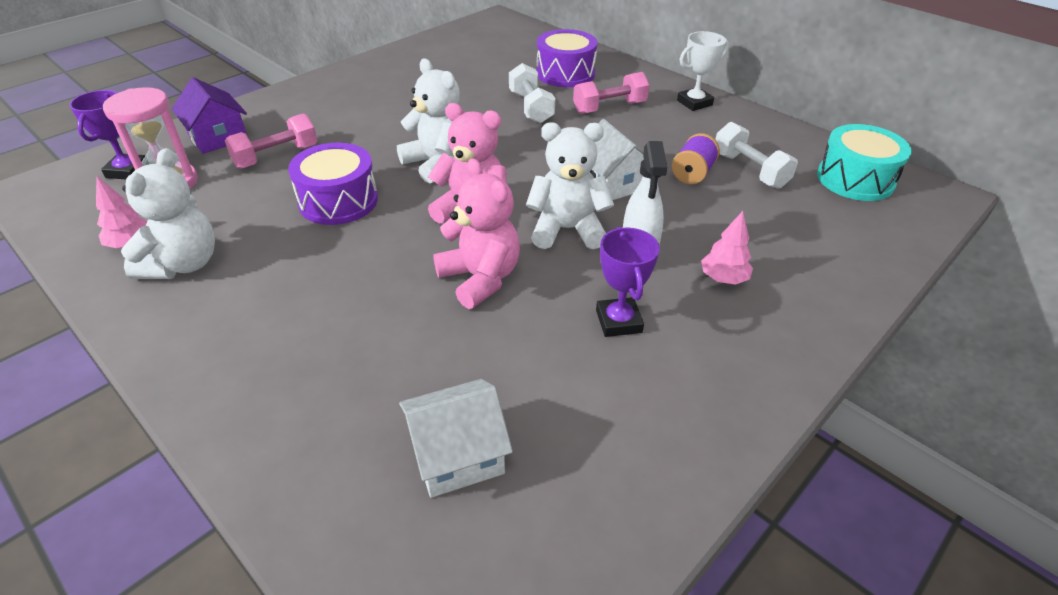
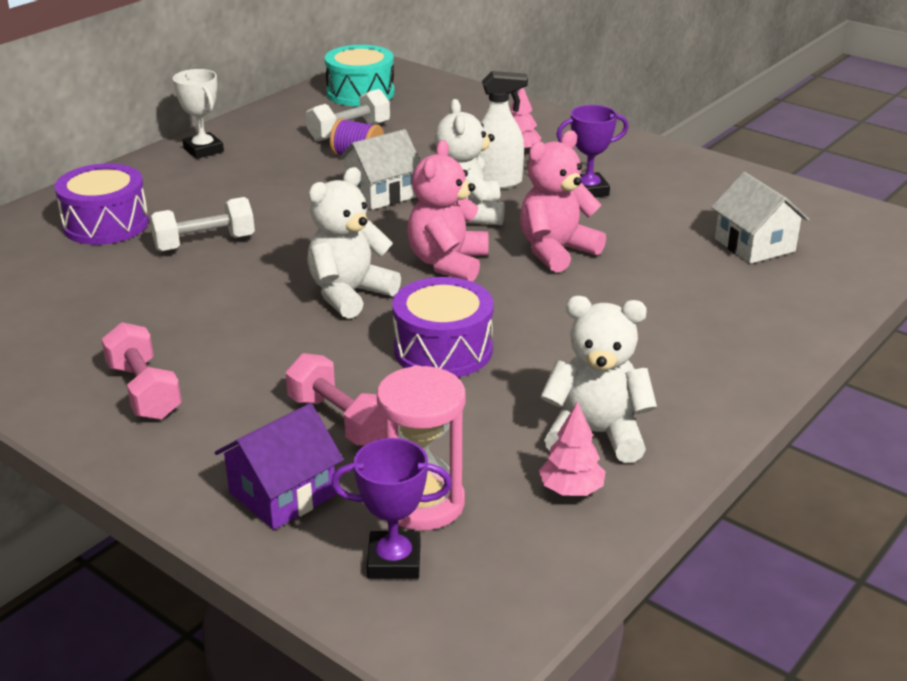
camera: 95 degrees left, 10 degrees down
pink dumbbell [573,72,650,114] -> pink dumbbell moved to [101,322,182,420]

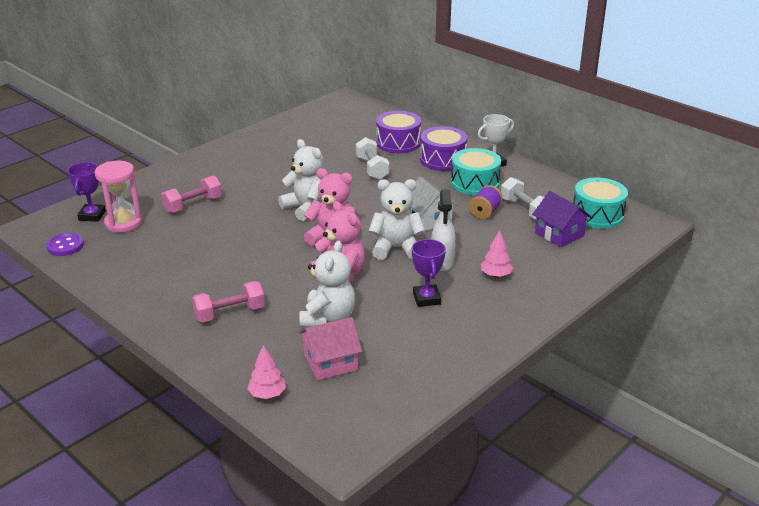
camera: 95 degrees right, 0 degrees up
pink dumbbell [101,322,182,420] -> pink dumbbell moved to [192,281,265,322]
purple house [215,403,344,530] -> purple house moved to [532,191,592,247]
purple drum [392,277,494,377] -> purple drum moved to [420,126,467,171]
pink tree [539,401,606,496] -> pink tree moved to [247,345,286,399]
white teddy bear [541,296,657,463] -> white teddy bear moved to [299,241,355,328]
white house [711,172,809,264] -> pink house [299,317,362,380]
none -> purple button [46,233,84,256]
none -> turquoise drum [451,148,501,195]

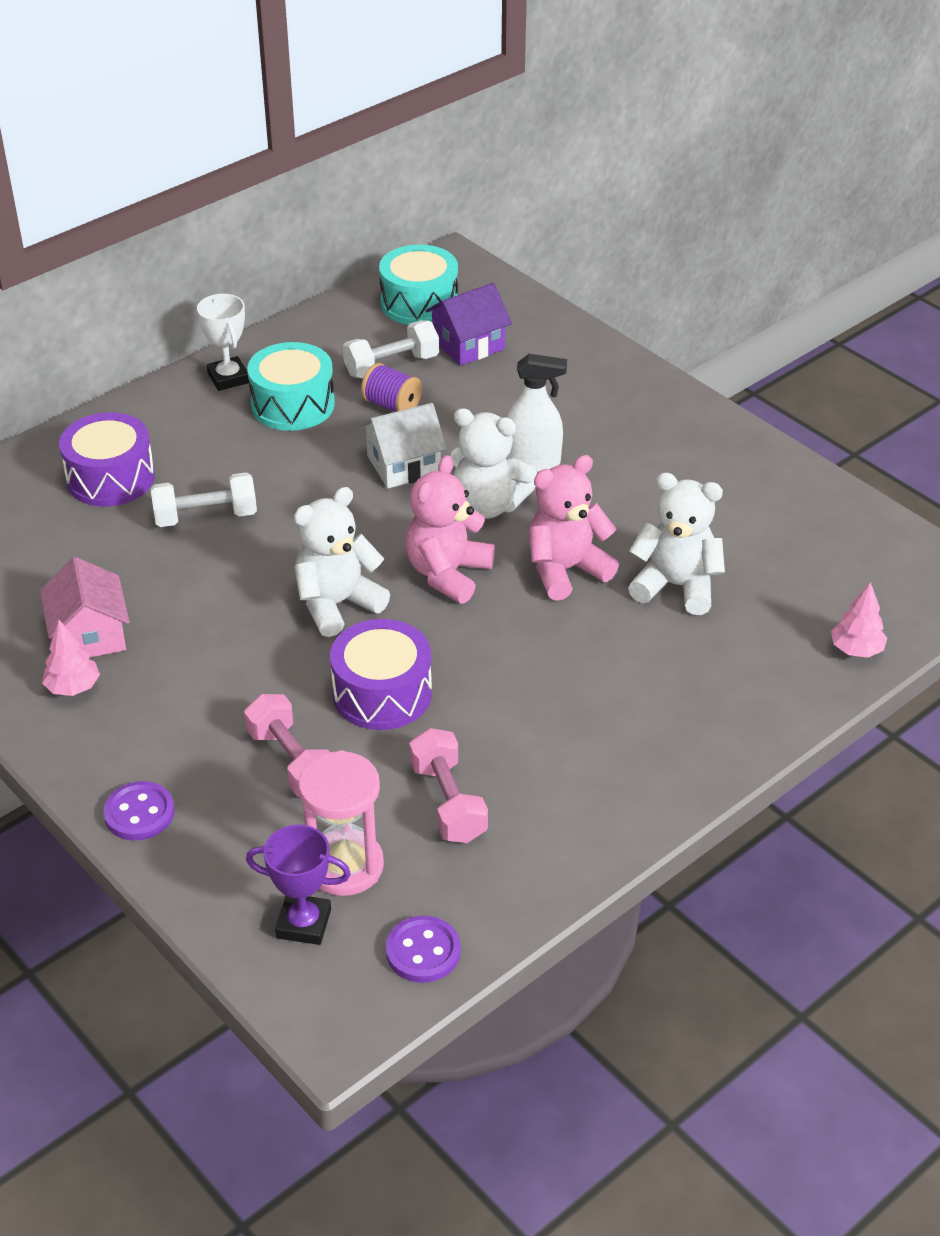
camera: 85 degrees left, 10 degrees up
pink dumbbell [192,281,265,322] -> pink dumbbell moved to [409,728,488,843]
pink house [299,317,362,380] -> pink house moved to [40,557,130,658]
white teddy bear [369,179,425,260] -> white teddy bear turned 75 degrees counterclockwise [449,408,537,519]
purple trophy [412,239,446,307] -> none
purple drum [420,126,467,171] -> purple drum moved to [330,619,432,730]
pink tree [481,230,513,277] -> pink tree moved to [42,620,100,696]
none -> purple button [103,781,174,841]

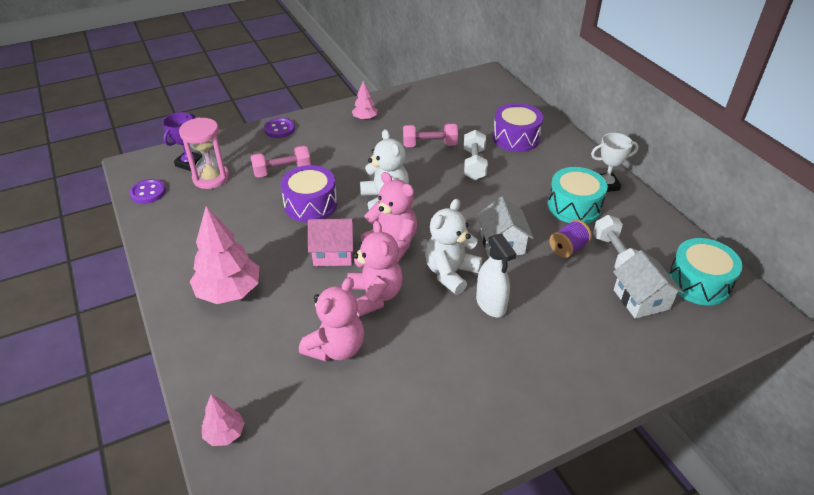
camera: 105 degrees right, 0 degrees up
pink house [40,557,130,658] -> pink house moved to [308,218,355,266]
pink dumbbell [409,728,488,843] -> pink dumbbell moved to [403,123,458,147]
purple house [426,283,512,366] -> white house [613,250,684,319]
white spray bottle [505,354,567,472] -> white spray bottle turned 45 degrees counterclockwise [476,233,516,317]
white teddy bear [628,472,725,615] -> pink teddy bear [299,277,364,362]
none -> pink tree [190,206,259,304]

